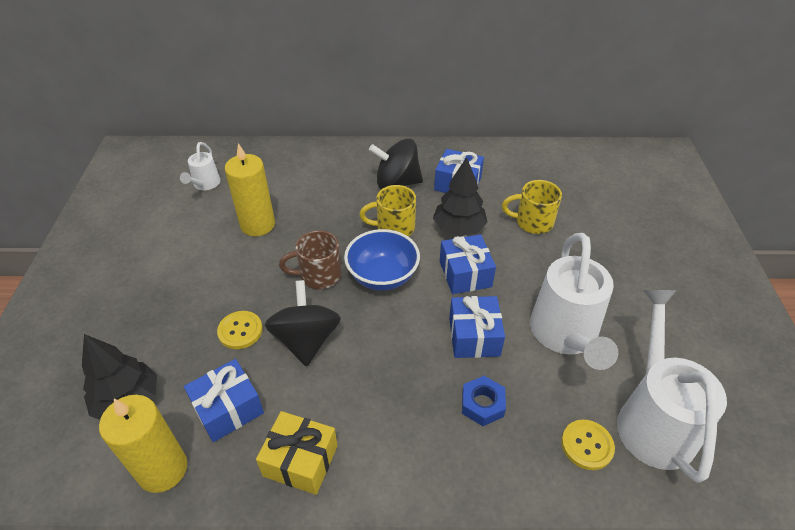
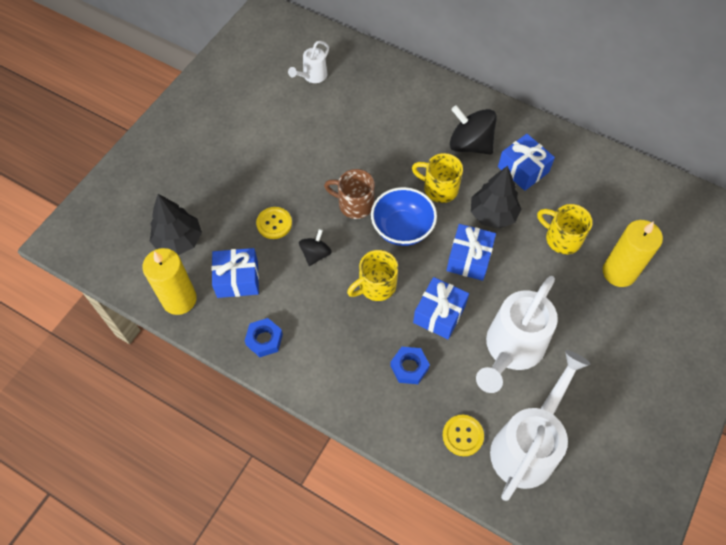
camera: 30 degrees right, 15 degrees up
yellow candle [225,143,275,236] -> yellow candle moved to [603,220,663,287]
yellow gift [256,411,338,495] -> blue nut [245,318,283,357]
black spinning top [265,280,341,367] -> black spinning top [299,229,332,266], size x0.57
none -> yellow mug [347,250,398,301]

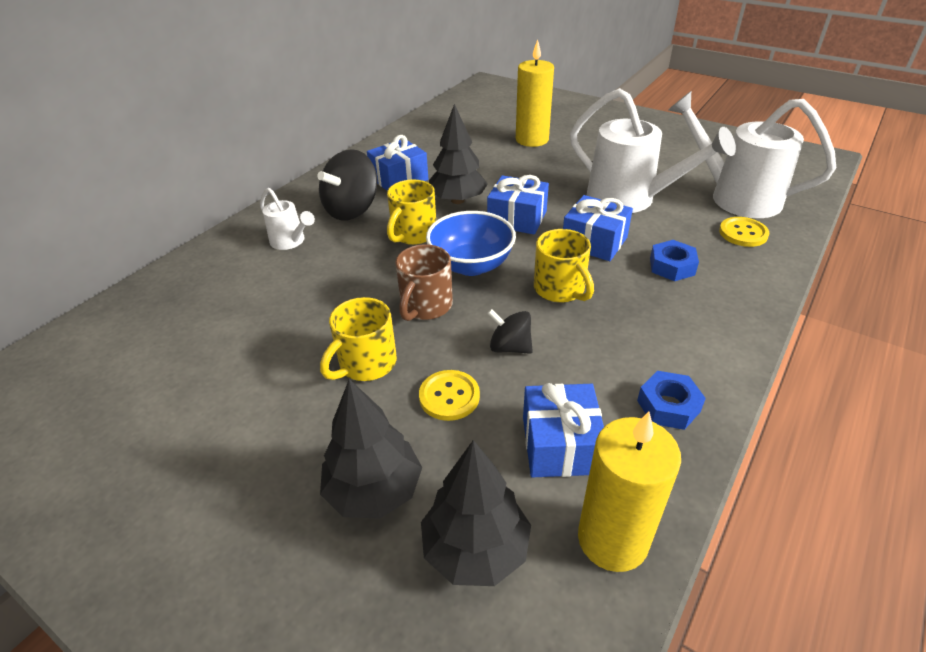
camera: 85 degrees left, 20 degrees down
white watering can [288,41,329,83] -> white watering can moved to [260,188,315,250]
yellow mug [537,204,593,254] -> yellow mug moved to [320,297,397,381]
none -> black tree [320,379,422,519]

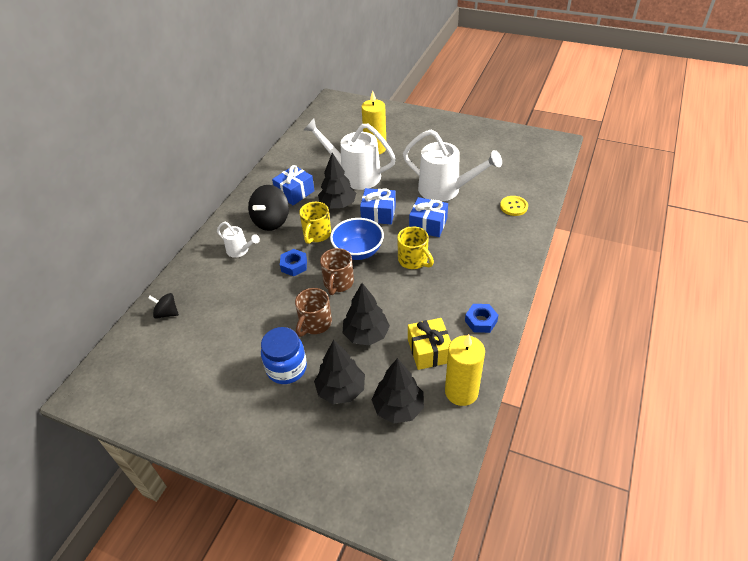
camera: 10 degrees left, 5 degrees up
yellow mug [320,297,397,381] -> brown mug [295,288,332,337]
yellow button [419,370,480,421] -> black tree [343,283,390,345]
black spinning top [487,309,533,354] -> black spinning top moved to [148,293,179,319]
blue gift [523,383,604,477] -> yellow gift [408,318,451,370]
blue nut [650,240,699,281] -> blue nut moved to [280,249,307,276]
white watering can [668,91,836,218] -> white watering can moved to [304,118,396,190]
none -> blue jar [261,327,307,384]

